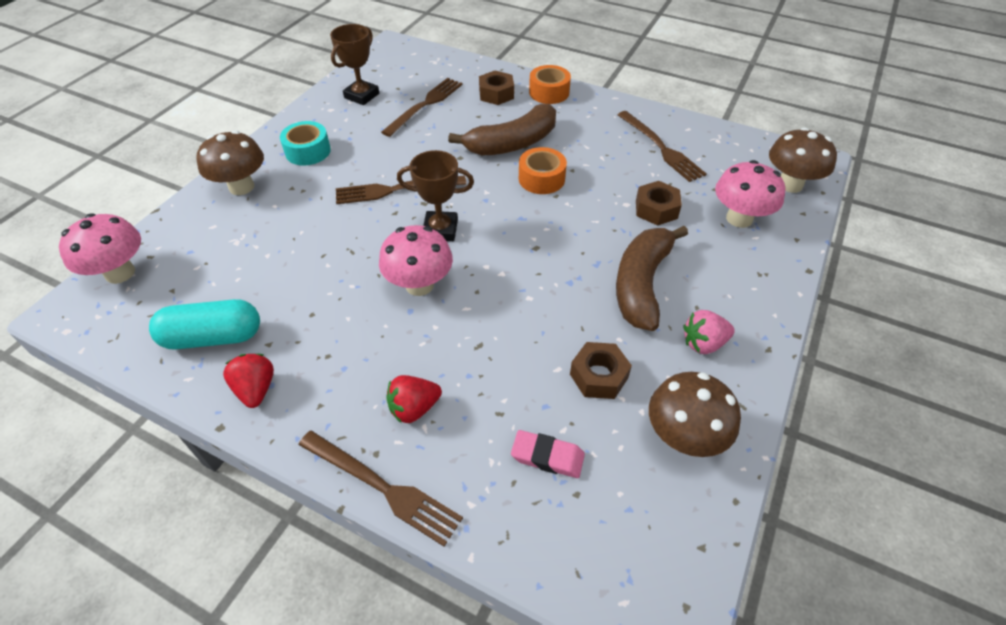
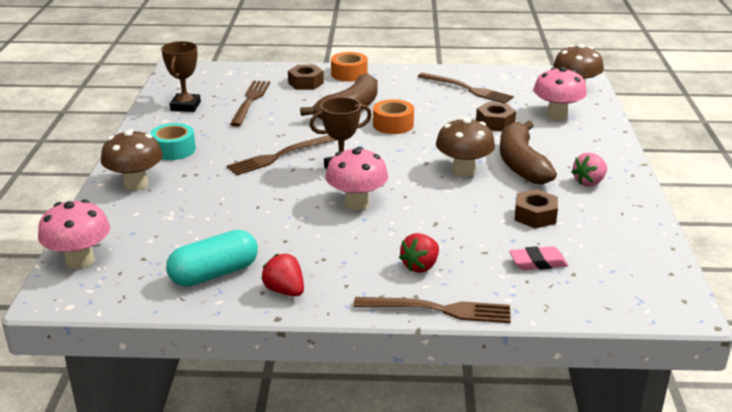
camera: 25 degrees left, 20 degrees down
brown mushroom [649,372,741,457] -> brown mushroom moved to [436,117,495,177]

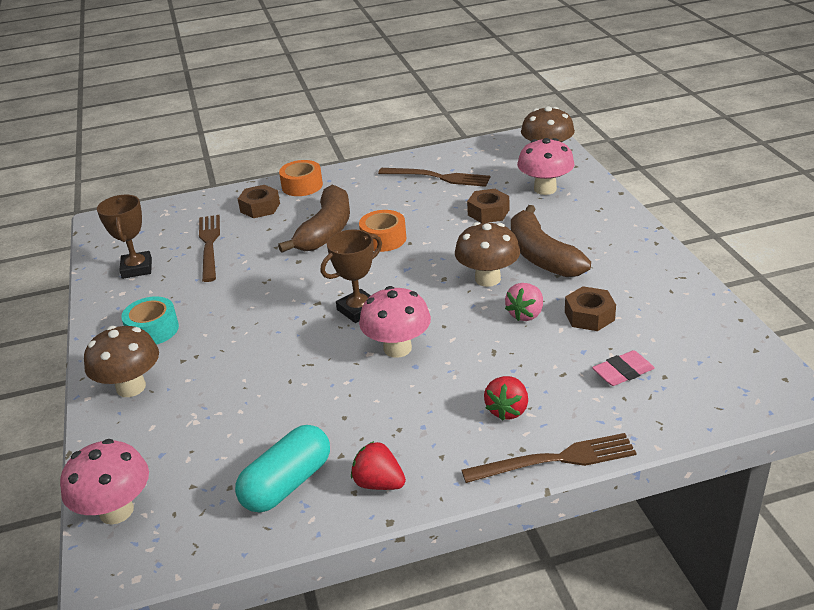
camera: 15 degrees left, 5 degrees up
brown fork [227,135,335,176] -> none
pink strawberry [571,152,607,187] -> pink strawberry moved to [505,283,543,321]

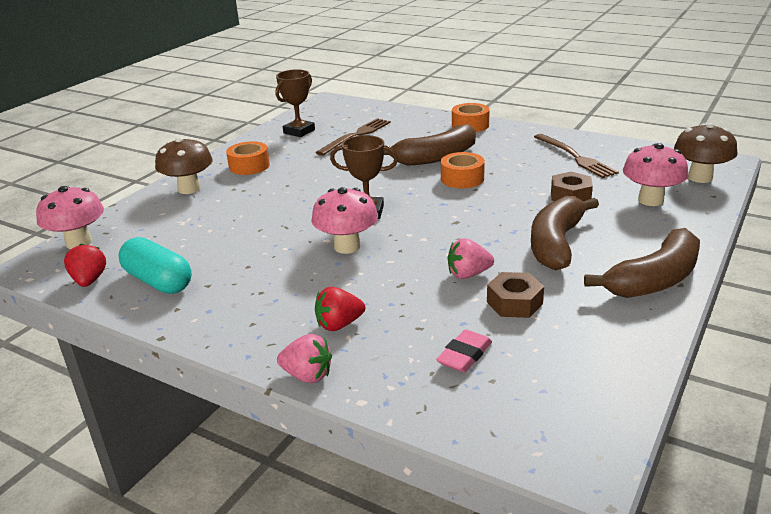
camera: 45 degrees right, 5 degrees down
turquoise tape [121,296,179,345] -> orange tape [226,141,270,175]
turquoise capsule [235,425,330,513] -> turquoise capsule turned 45 degrees clockwise [119,237,192,294]
brown nut [238,185,280,218] -> none
red strawberry [351,441,406,490] -> red strawberry moved to [64,243,106,287]
brown mushroom [455,222,520,287] -> none
brown fork [462,433,636,483] -> pink strawberry [277,334,332,383]
pink eraser [592,350,655,386] -> pink eraser turned 75 degrees counterclockwise [436,329,492,373]
none -> brown banana [584,228,700,298]

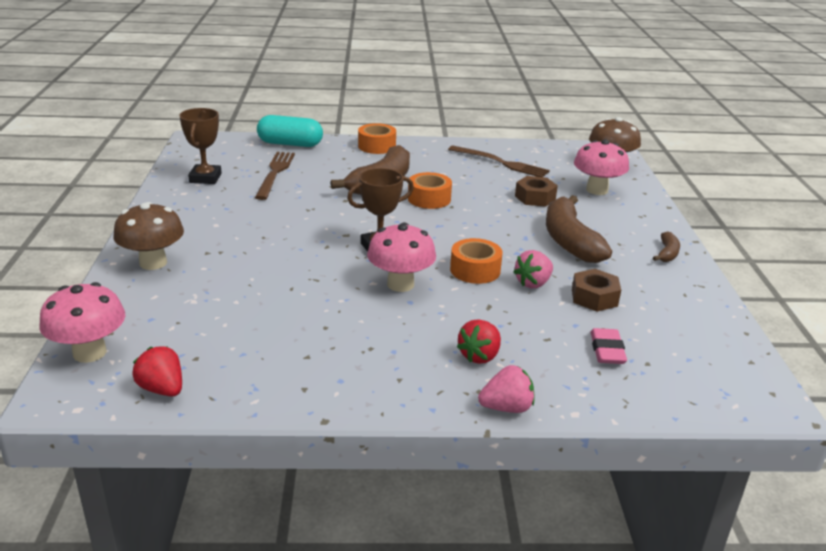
camera: 35 degrees left, 0 degrees up
turquoise capsule [119,237,192,294] -> turquoise capsule moved to [257,115,323,147]
orange tape [226,141,270,175] -> orange tape moved to [450,238,503,284]
brown banana [584,228,700,298] -> brown banana [653,231,680,262], size x0.46

